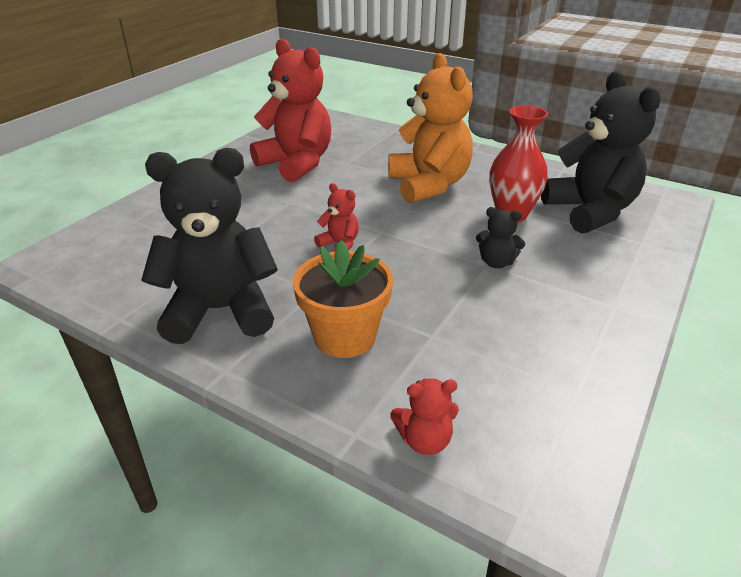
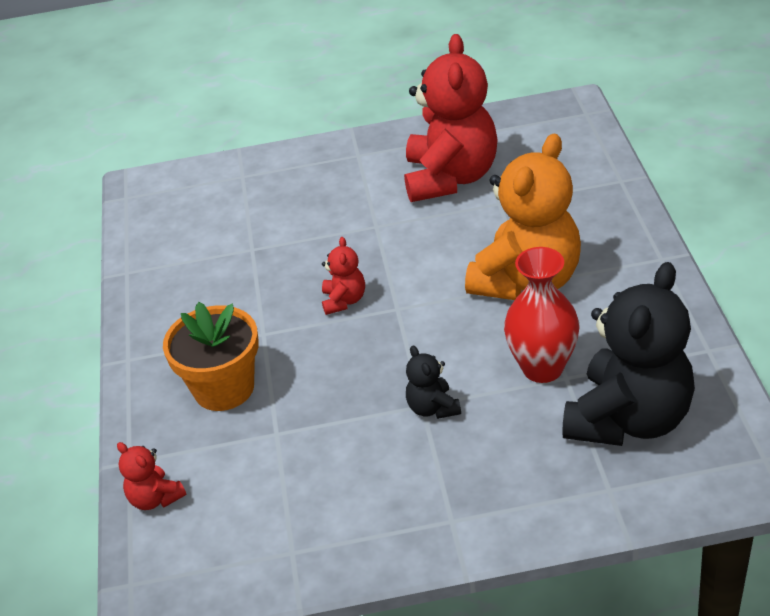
camera: 55 degrees right, 5 degrees up
black teddy bear [141,148,278,344] -> none

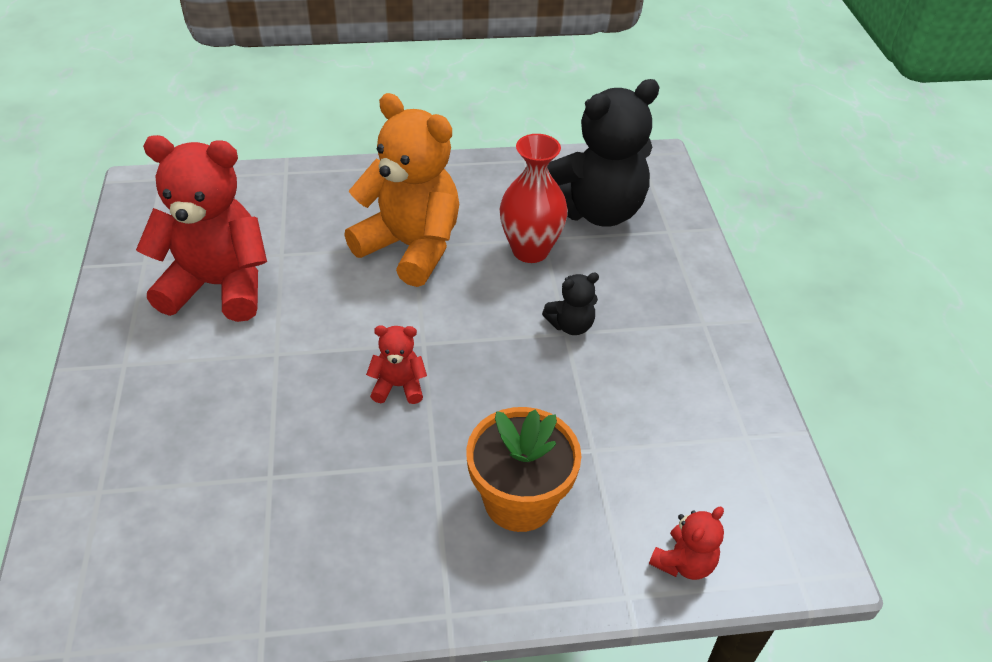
camera: 95 degrees left, 5 degrees up
black teddy bear [562,262,695,446] -> black teddy bear turned 120 degrees clockwise [547,79,660,227]

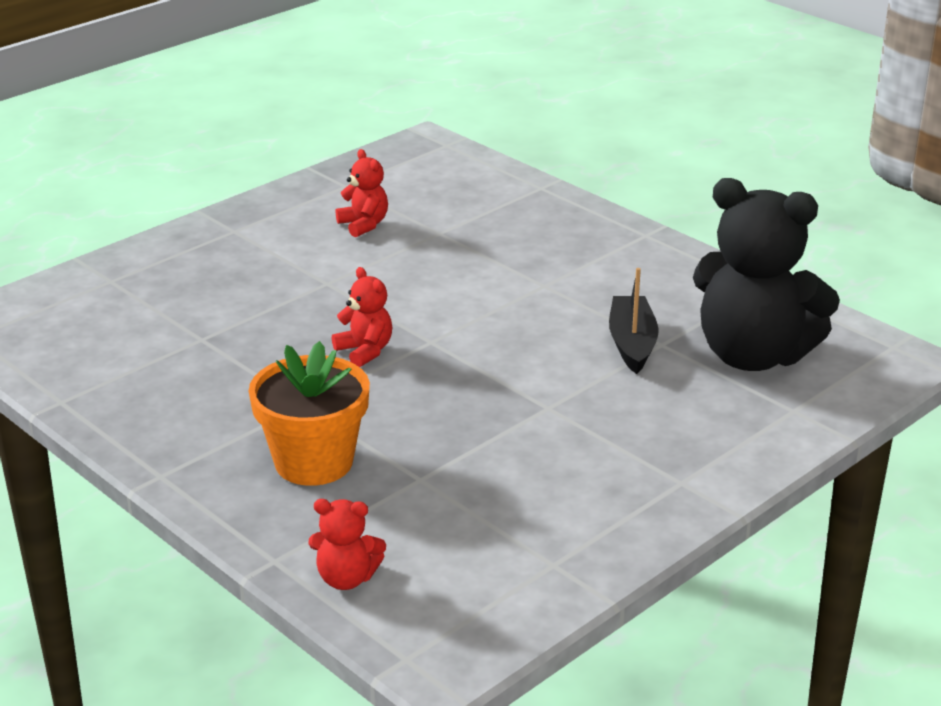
camera: 55 degrees right, 15 degrees down
red teddy bear [136,135,267,322] -> red teddy bear [336,149,388,237], size x0.44
orange teddy bear [344,93,459,287] -> none
red vase [500,134,568,263] -> black boat [609,268,658,374]
black teddy bear [542,273,599,335] -> none

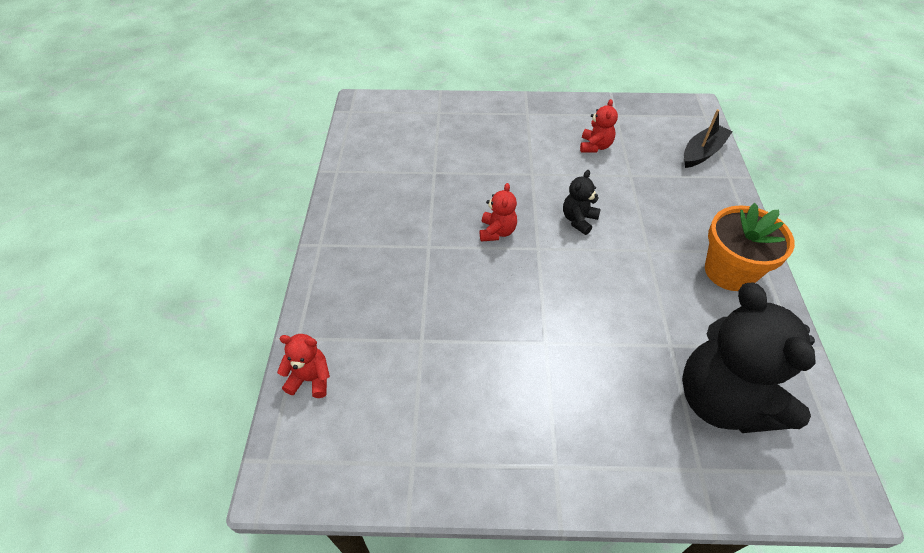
camera: 45 degrees right, 20 degrees up
orange flower pot [249,341,370,486] -> orange flower pot moved to [705,203,795,291]
red teddy bear [308,499,386,590] -> red teddy bear turned 135 degrees clockwise [277,334,330,398]
black boat [609,268,658,374] -> black boat moved to [684,109,732,168]
none -> black teddy bear [563,170,601,235]

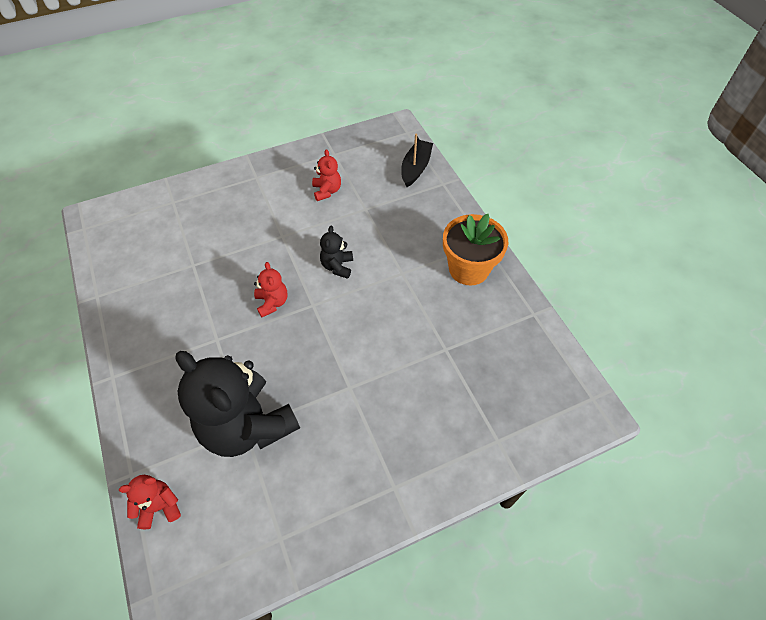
camera: 25 degrees left, 5 degrees up
black teddy bear [682,282,816,433] -> black teddy bear moved to [175,351,300,457]

